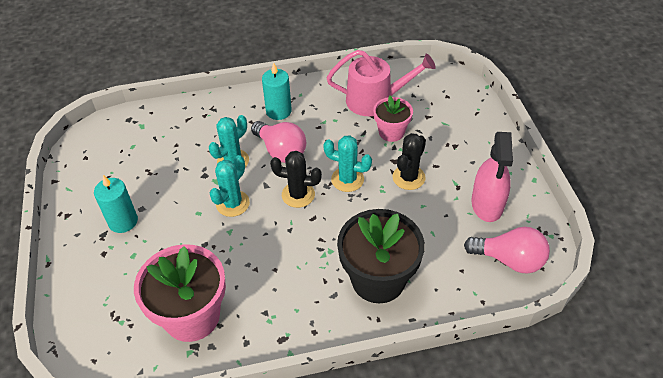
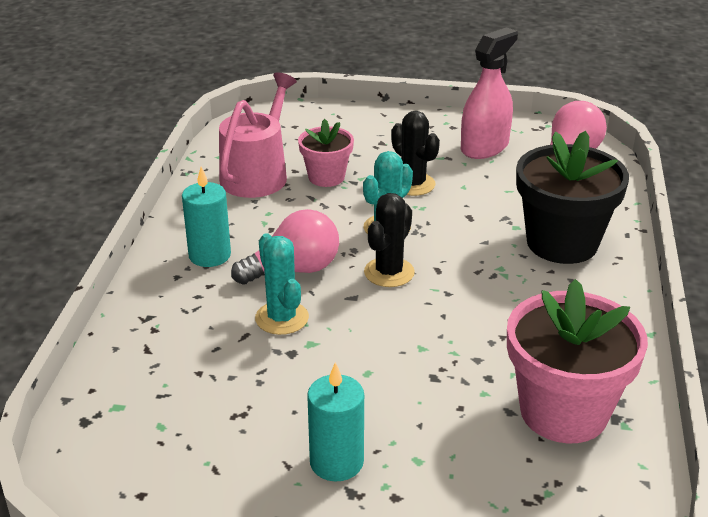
camera: 70 degrees left, 15 degrees down
turquoise cactus [210,155,250,217] -> none
pink spray bottle [471,132,513,222] -> pink spray bottle turned 75 degrees counterclockwise [461,27,518,159]

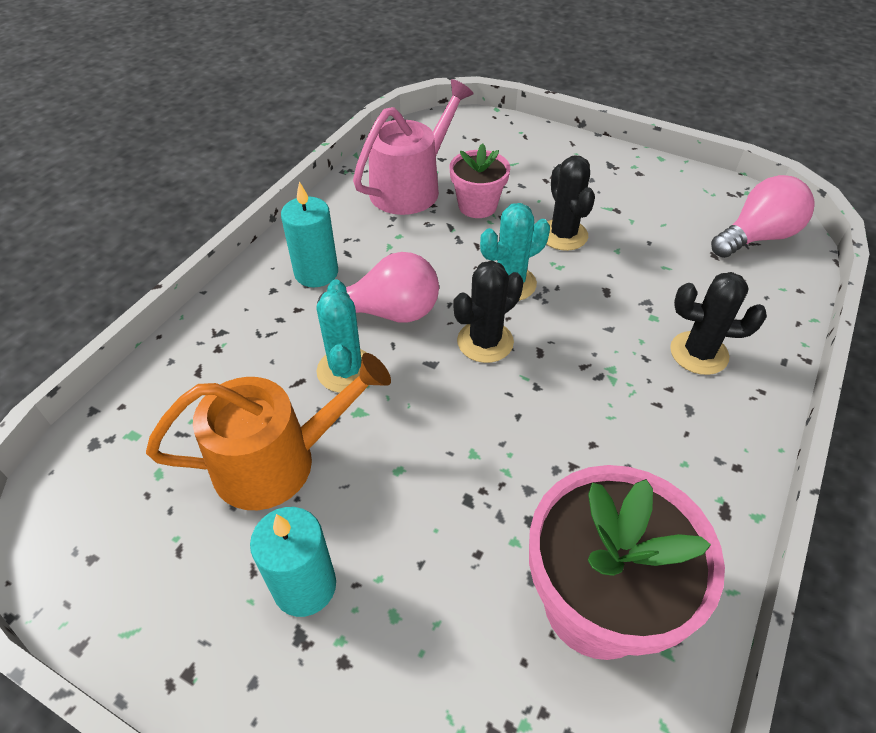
camera: 20 degrees right, 15 degrees up
pink spray bottle [461,27,518,159] -> none
black flower pot [516,131,629,264] -> black cactus [670,272,767,375]
none -> orange watering can [146,353,391,510]

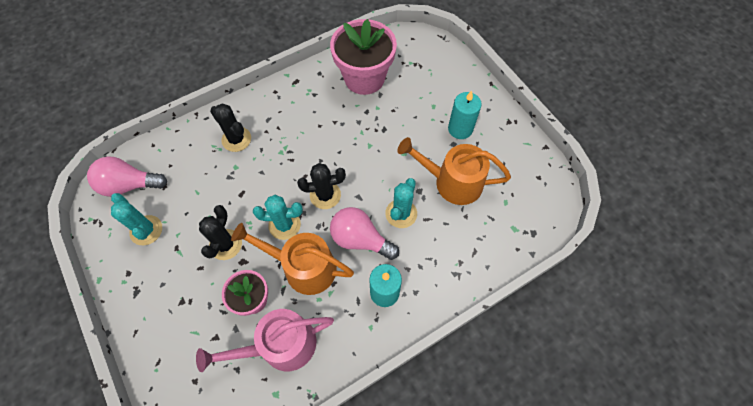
camera: 150 degrees left, 15 degrees up
none -> turquoise cactus [111,193,162,245]
none -> orange watering can [231,223,354,295]

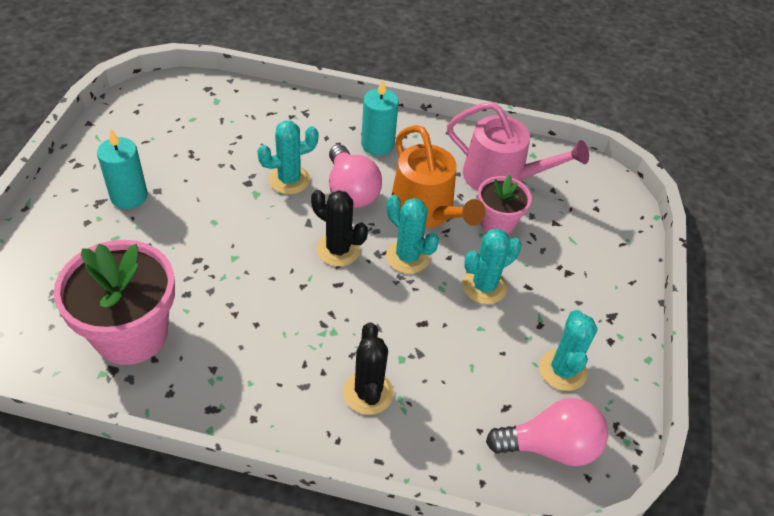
camera: 140 degrees left, 15 degrees down
pink light bulb [87,156,167,197] -> pink light bulb turned 45 degrees counterclockwise [486,398,608,466]
black cactus [199,205,242,260] -> turquoise cactus [462,229,521,304]
orange watering can [397,137,511,205] -> none

